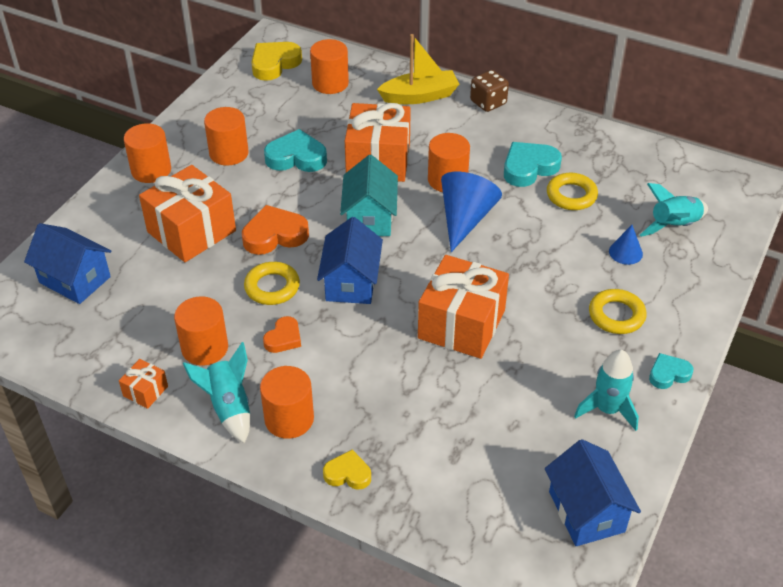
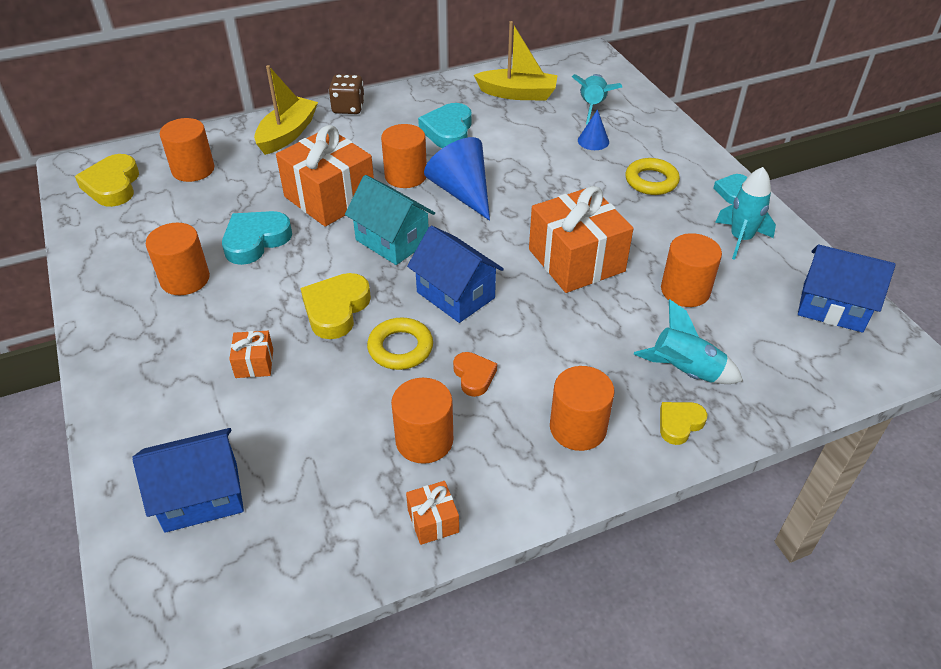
camera: 50 degrees left, 0 degrees up
orange cylinder [124,123,171,183] -> orange cylinder moved to [661,233,722,307]
orange gift [139,165,236,262] -> orange gift [229,331,273,378], size x0.44
turquoise rocket [183,342,250,443] -> turquoise rocket moved to [634,299,743,384]
orange heart [242,205,309,255] -> yellow heart [301,273,371,339]
yellow ring [547,173,598,210] -> none
none -> yellow boat [474,21,558,100]

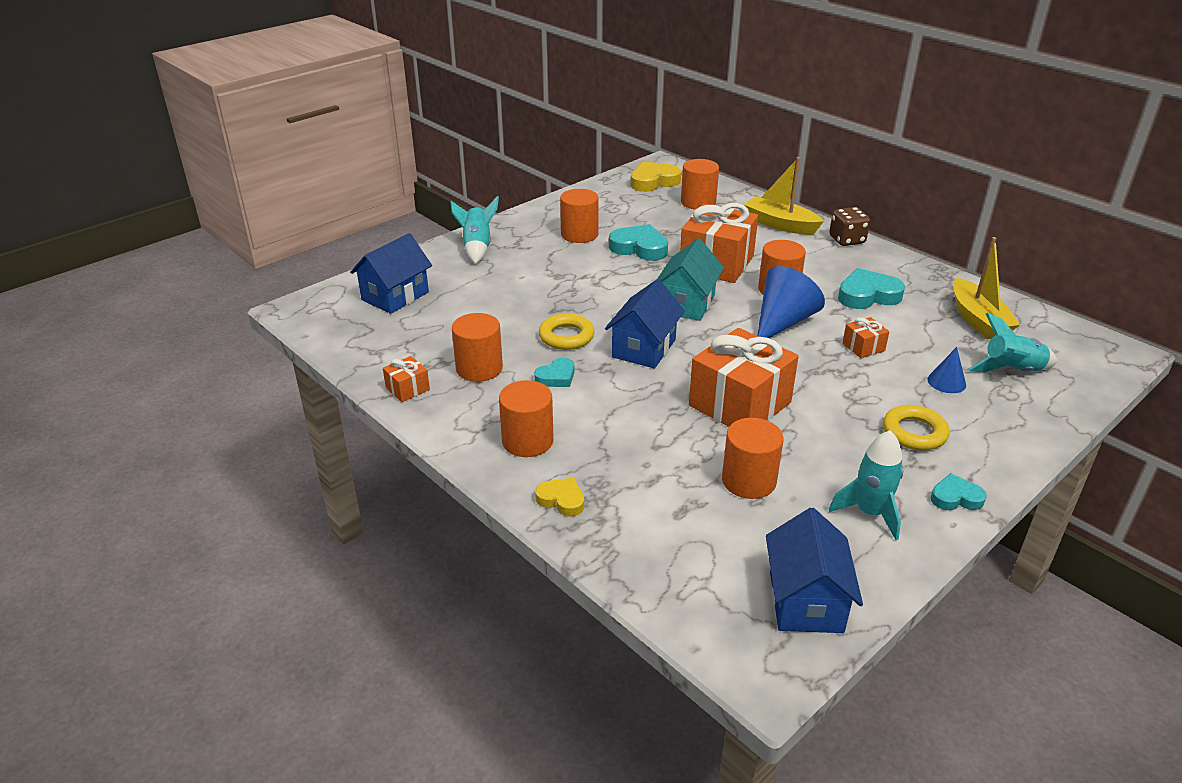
camera: 70 degrees right, 10 degrees down
blue house [132,428,244,533] -> blue house turned 75 degrees clockwise [350,233,432,314]
orange gift [229,331,273,378] -> orange gift moved to [842,317,890,358]
yellow boat [254,65,318,155] -> yellow boat turned 150 degrees counterclockwise [744,157,824,235]
yellow heart [301,273,371,339] -> none
orange heart [453,352,497,397] -> turquoise heart [534,358,575,387]
turquoise rocket [634,299,743,384] -> turquoise rocket moved to [450,196,499,264]

